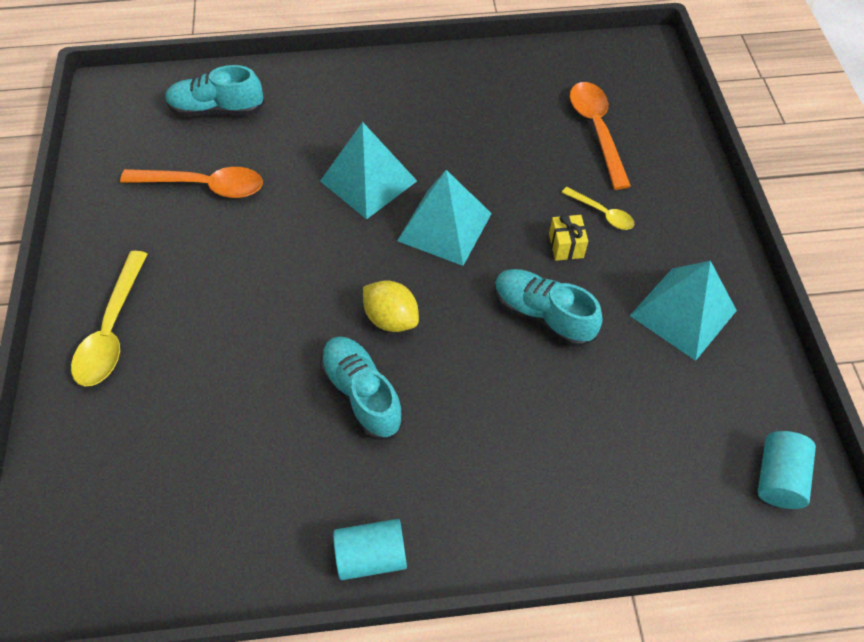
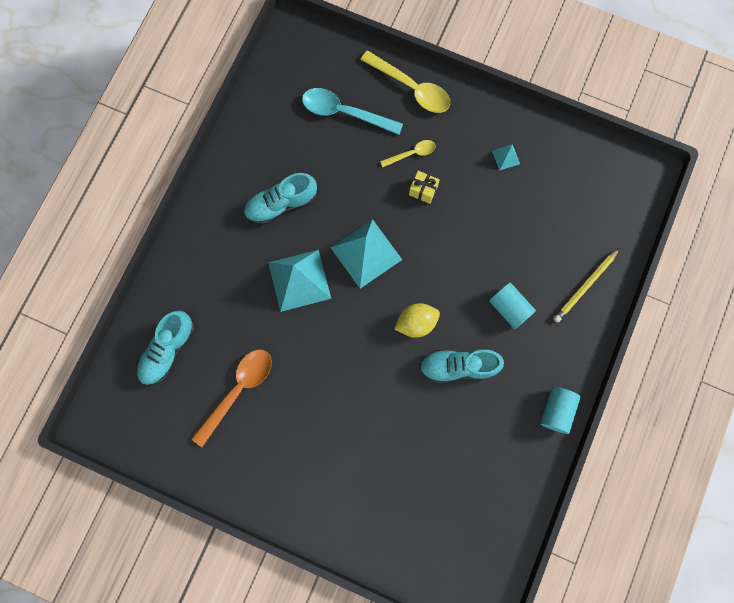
camera: 60 degrees left, 20 degrees up
yellow spoon [71,251,148,386] -> yellow spoon moved to [360,51,450,113]
turquoise shoe [495,269,603,347] -> turquoise shoe moved to [244,173,317,225]
orange spoon [570,82,631,190] -> turquoise spoon [302,88,403,135]
turquoise pyramid [630,261,737,361] -> turquoise pyramid [492,144,520,171], size x0.44
turquoise cylinder [758,431,816,509] -> turquoise cylinder moved to [489,283,536,329]
none -> yellow pencil [554,248,620,322]

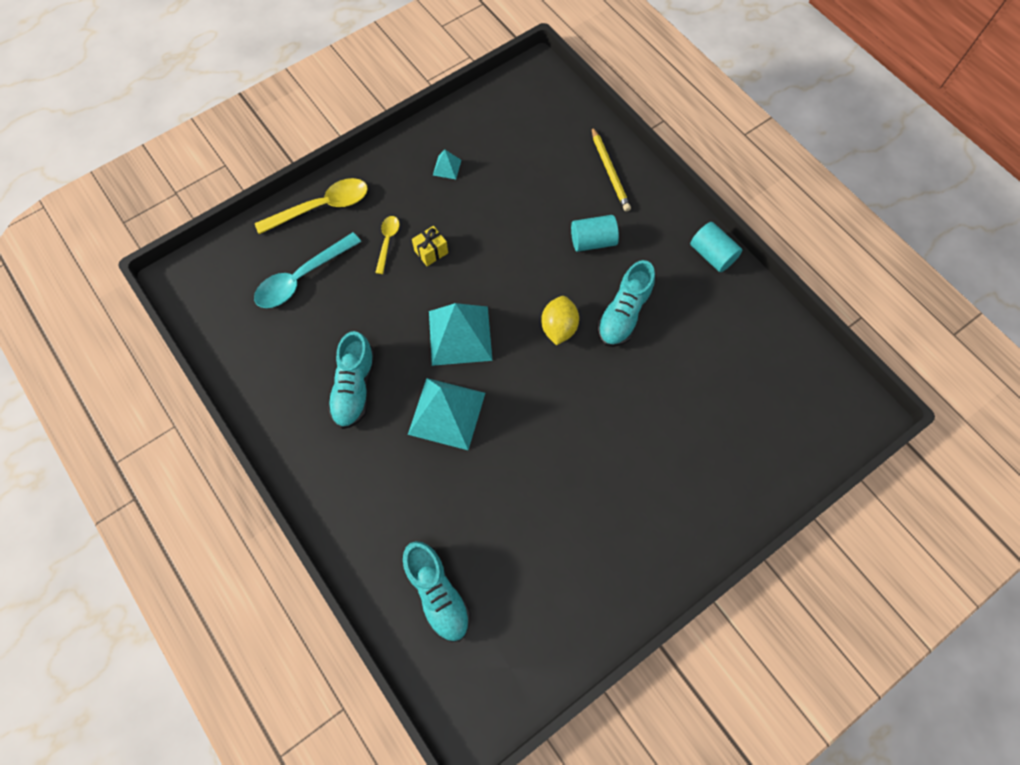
camera: 60 degrees left, 10 degrees down
orange spoon [192,350,272,447] -> none

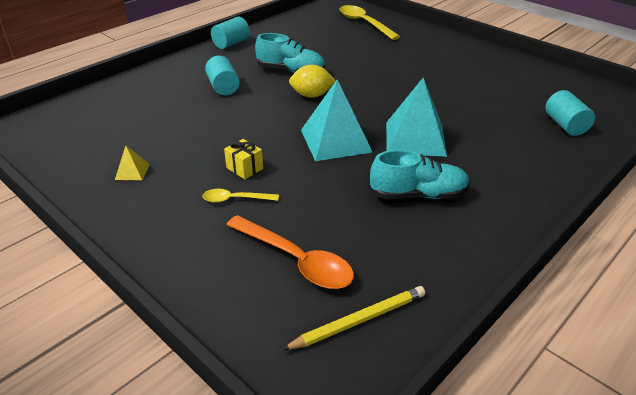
camera: 100 degrees left, 30 degrees down
turquoise spoon [254,232,361,308] -> orange spoon [226,215,354,289]
yellow spoon [255,178,368,234] -> yellow spoon moved to [340,5,401,40]
turquoise shoe [403,541,471,642] -> turquoise cylinder [545,90,595,136]
turquoise pyramid [433,150,461,179] -> yellow pyramid [115,146,150,181]
yellow pencil [592,127,631,212] -> yellow pencil moved to [282,286,425,350]

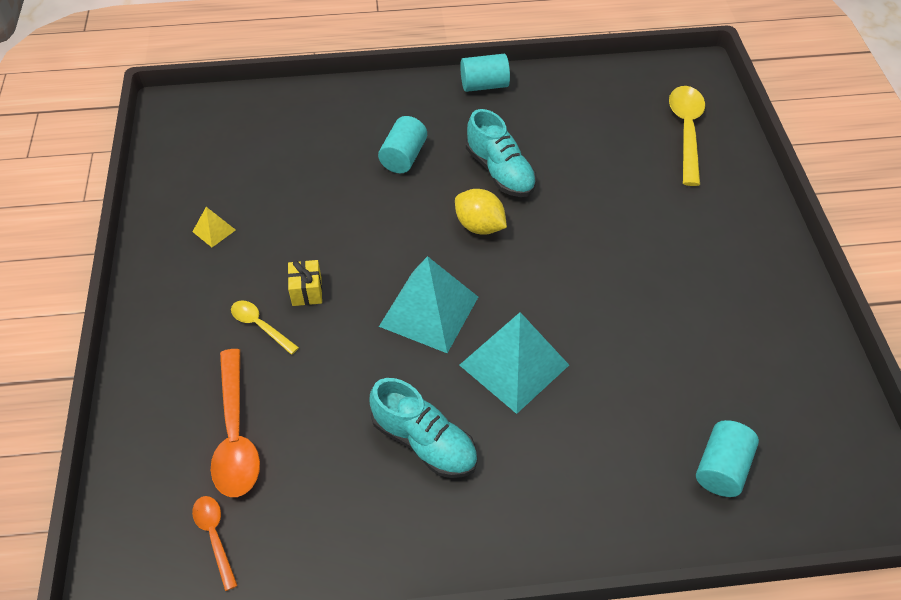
camera: 40 degrees right, 15 degrees up
yellow pencil [282,286,425,350] -> orange spoon [192,496,238,591]

